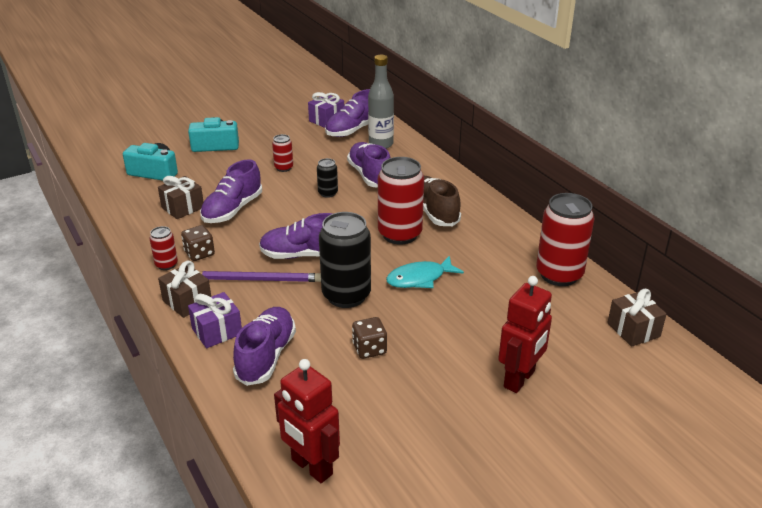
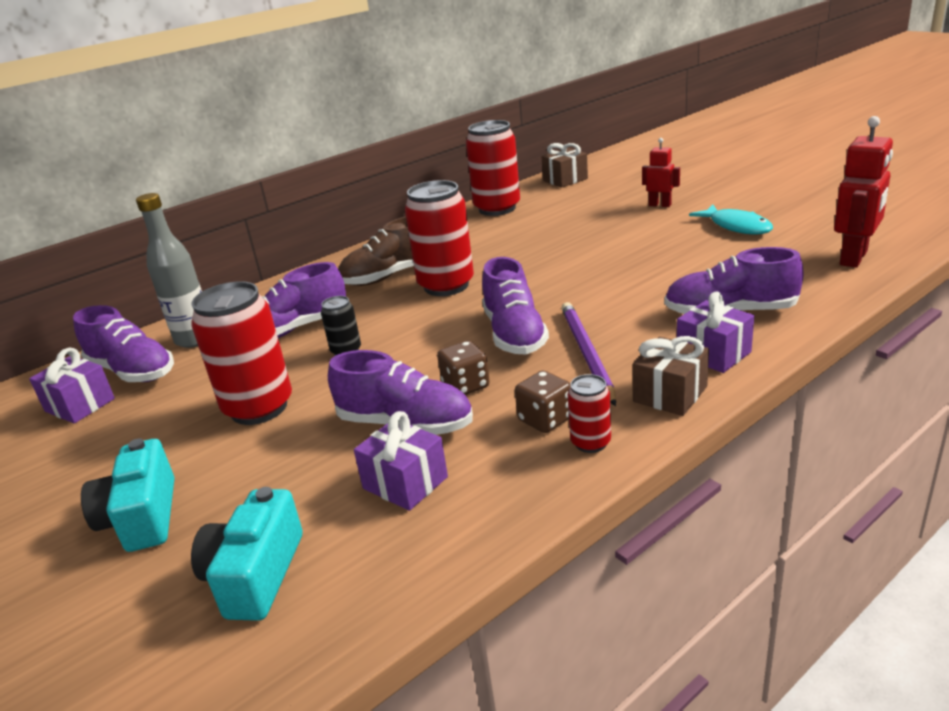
camera: 95 degrees left, 5 degrees down
brown gift [158,176,204,219] -> purple gift [354,411,448,511]
red can [272,134,293,172] -> red can [191,281,292,425], size x2.05
black can [319,212,371,308] -> none
brown dice [352,317,387,359] -> brown dice moved to [437,341,490,395]
turquoise fish [386,256,464,288] -> turquoise fish moved to [689,205,773,235]
red robot [498,276,552,393] -> red robot [642,138,680,207], size x0.59

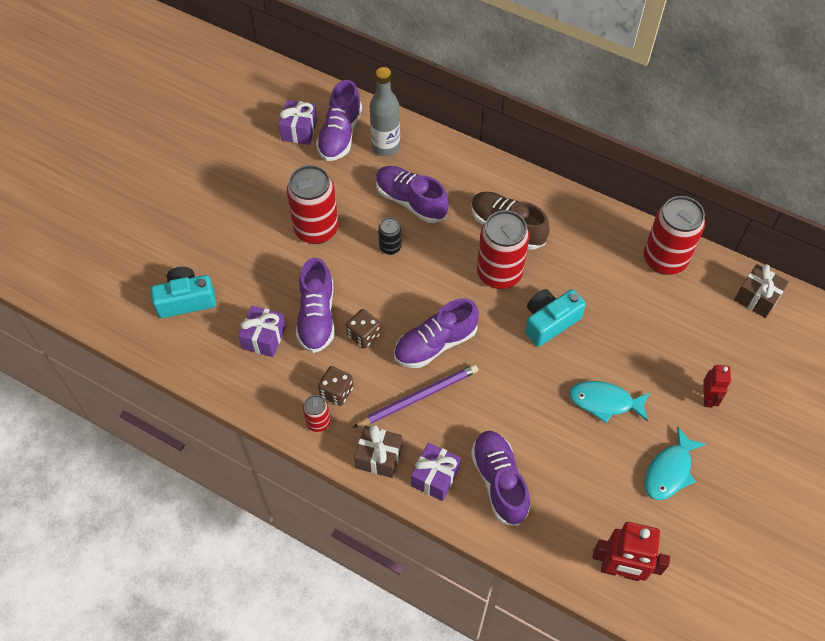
camera: 65 degrees right, 30 degrees up
turquoise camera [81,439,174,552] -> turquoise camera moved to [525,289,586,347]
none -> turquoise fish [569,381,650,423]

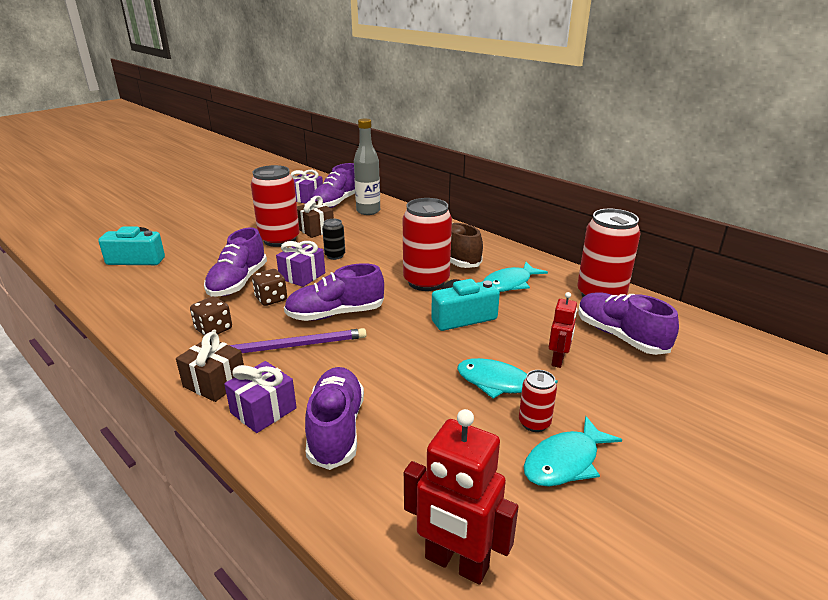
camera: 15 degrees right, 30 degrees down
purple gift [238,305,286,357] -> purple gift moved to [276,241,325,287]
red can [303,395,330,432] -> red can moved to [519,370,557,432]
purple shoe [376,166,449,223] -> purple shoe moved to [578,292,679,355]
red robot [703,365,731,408] -> red robot moved to [549,292,577,368]
brown gift [734,264,789,318] -> brown gift moved to [297,196,334,238]
none -> turquoise fish [483,262,548,292]

